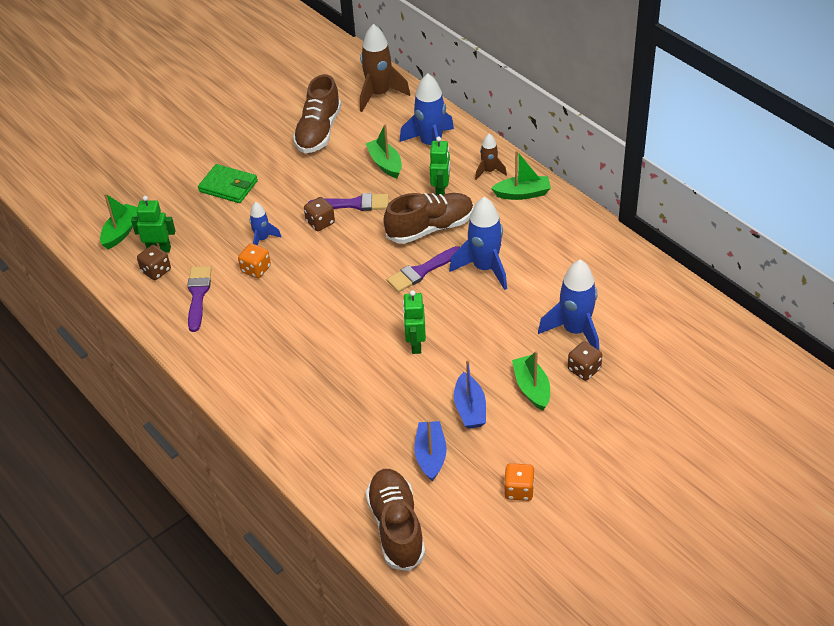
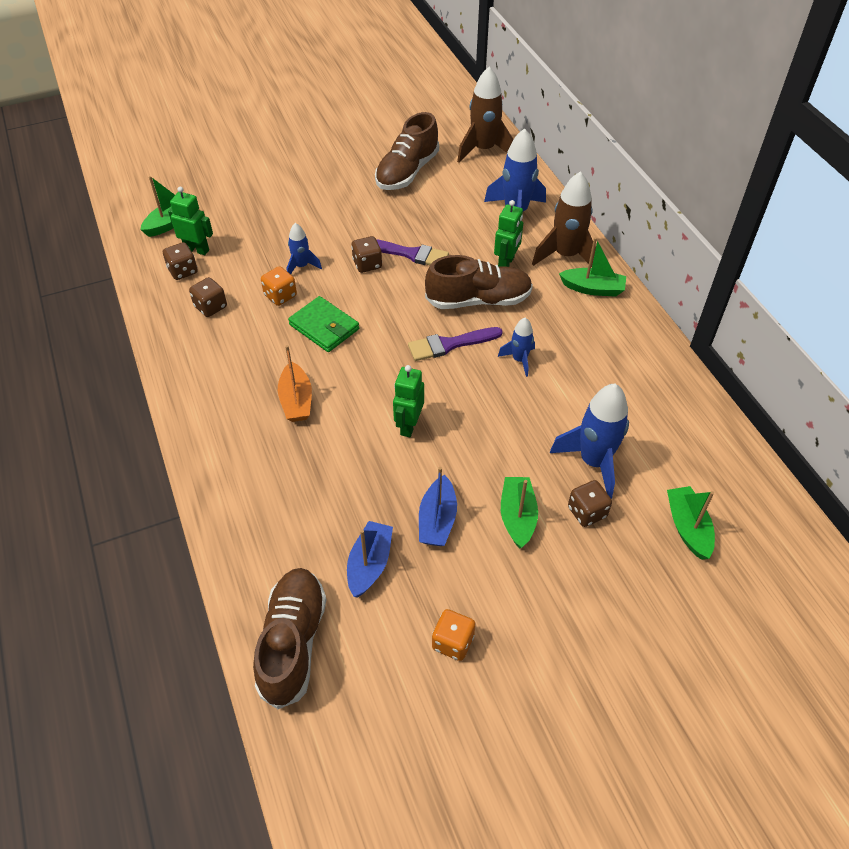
camera: 15 degrees right, 5 degrees up
purple brush [187,266,212,332] -> brown dice [189,277,227,317]
green wallet [198,164,258,203] -> green wallet moved to [288,296,359,352]
green boat [366,124,402,178] -> green boat moved to [667,486,715,560]
blue rocket [449,197,507,290] -> blue rocket [498,318,535,377], size x0.55
brown rocket [475,134,507,180] -> brown rocket [532,171,596,267], size x1.83
none -> orange boat [278,345,312,422]

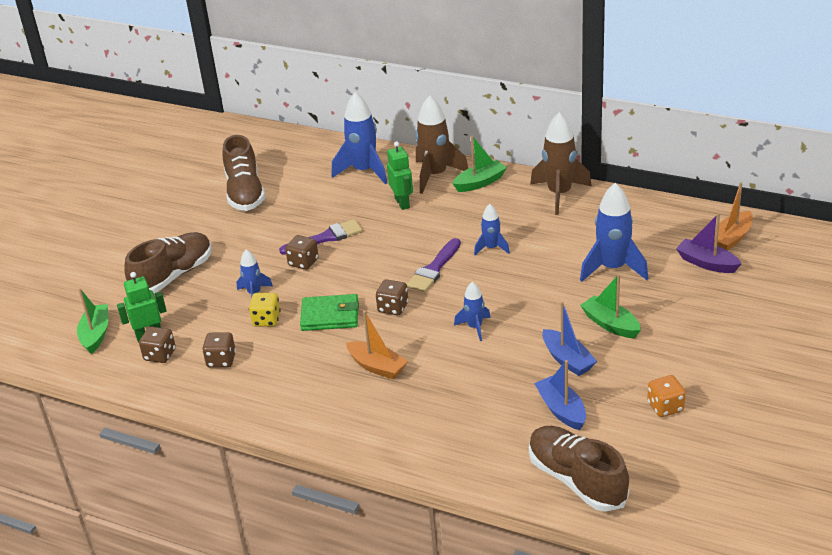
camera: 40 degrees left, 15 degrees down
orange dice [261,266,297,306] -> yellow dice [249,293,281,327]
green robot [393,365,424,437] -> blue rocket [454,281,491,341]
brown shoe [425,255,533,309] -> brown shoe moved to [124,232,212,294]
brown rocket [457,67,514,163] -> brown rocket moved to [530,112,592,215]
brown dice [568,480,612,527] -> brown dice moved to [376,279,408,315]
green boat [667,486,715,560] -> purple boat [676,213,741,273]
none -> orange boat [714,182,753,251]

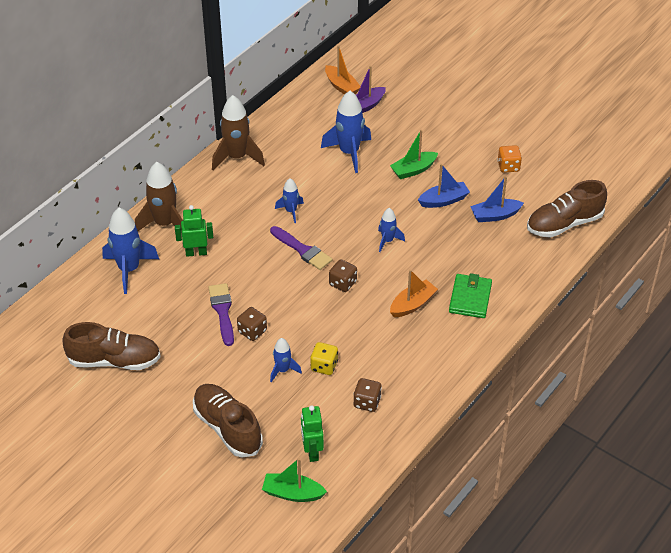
camera: 80 degrees left, 10 degrees up
brown dice [139,326,176,363] -> none
green wallet [300,294,359,331] -> green wallet moved to [449,273,492,318]
green boat [452,136,507,192] -> none

